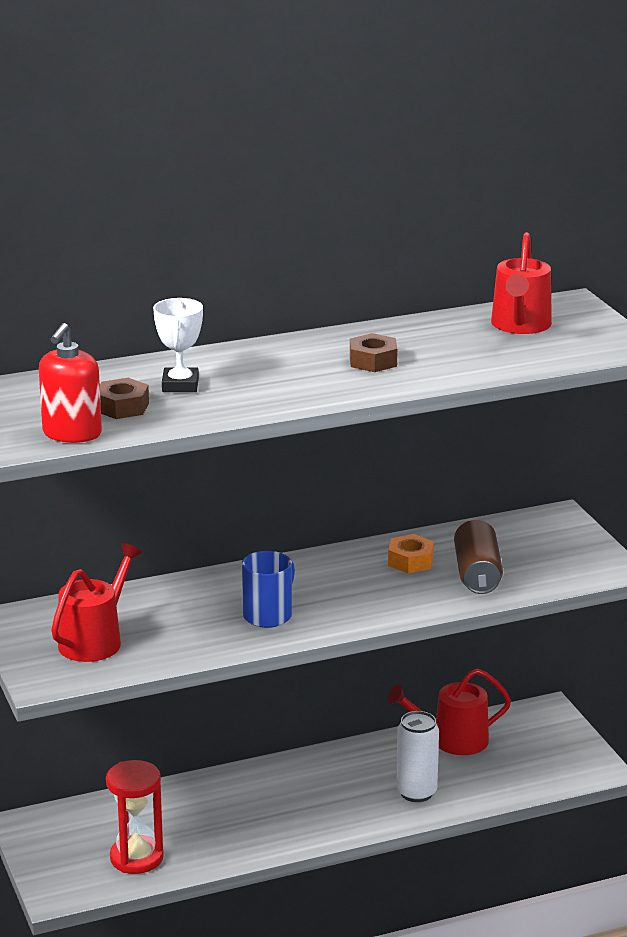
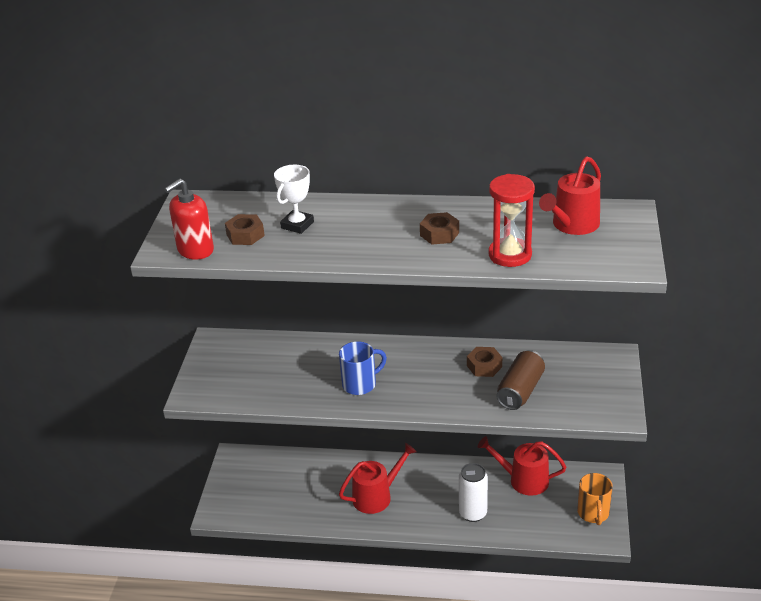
camera: 30 degrees right, 10 degrees up
red watering can [51,543,143,662] -> red watering can moved to [339,443,417,514]
red hourglass [106,760,164,874] -> red hourglass moved to [489,174,535,267]
orange nut [388,534,434,573] -> brown nut [467,347,502,377]
none -> orange mug [577,473,613,525]

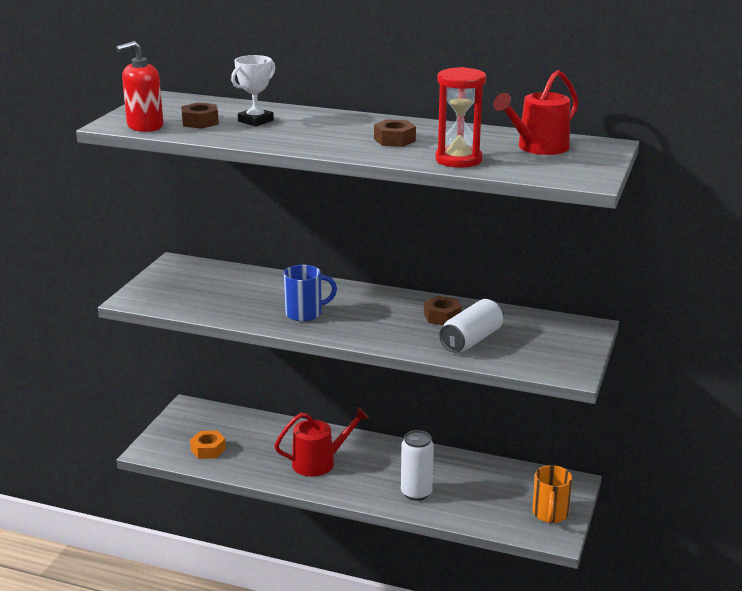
camera: 10 degrees right, 10 degrees down
red watering can [478,436,566,496] -> none
brown can [496,350,545,410] -> white can [439,299,504,353]
none -> orange nut [190,431,226,459]

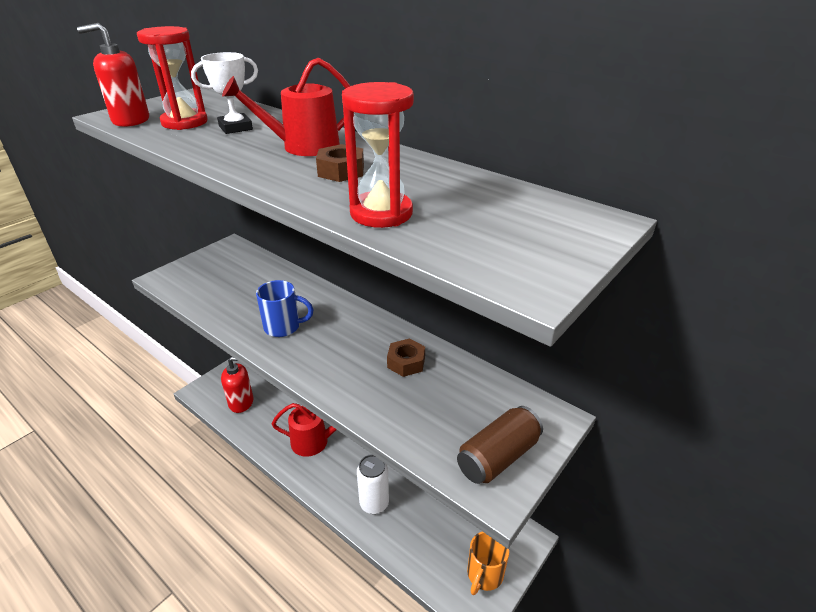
camera: 20 degrees right, 10 degrees up
brown nut [181,102,219,129] -> red hourglass [137,26,208,130]
orange nut [190,431,226,459] -> red soap dispenser [221,357,253,413]
white can [439,299,504,353] -> none
red watering can [493,70,579,155] -> red watering can moved to [222,58,350,156]
none -> brown can [457,406,543,484]

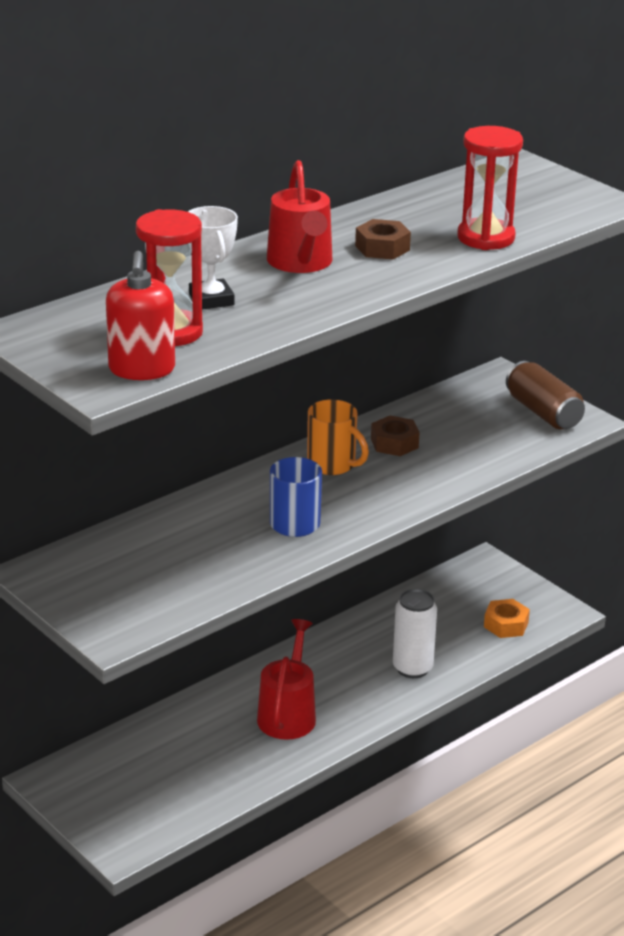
camera: 80 degrees left, 5 degrees down
red soap dispenser [221,357,253,413] -> none
orange mug [467,531,509,595] -> orange mug moved to [307,399,369,475]
none -> orange nut [484,599,530,638]

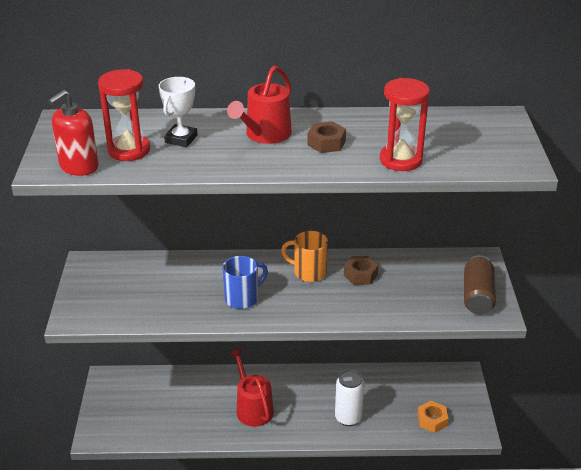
camera: 40 degrees right, 5 degrees up
red watering can [257,619,316,740] -> red watering can turned 75 degrees counterclockwise [229,348,274,427]
orange mug [307,399,369,475] -> orange mug turned 120 degrees clockwise [281,231,328,282]

